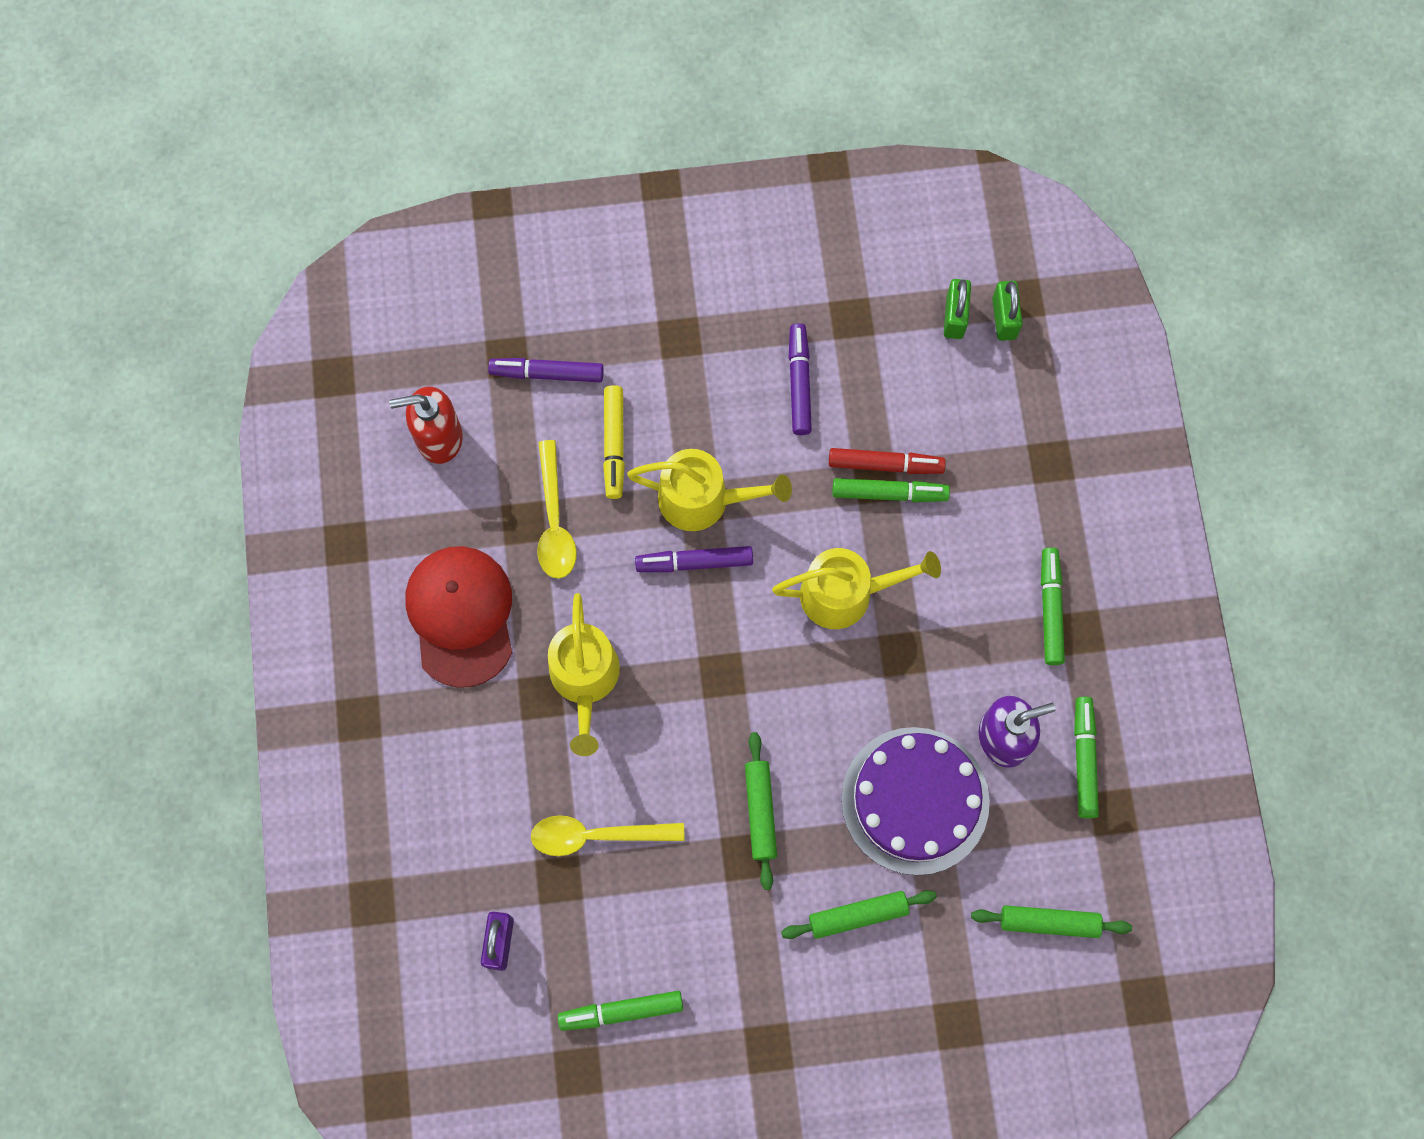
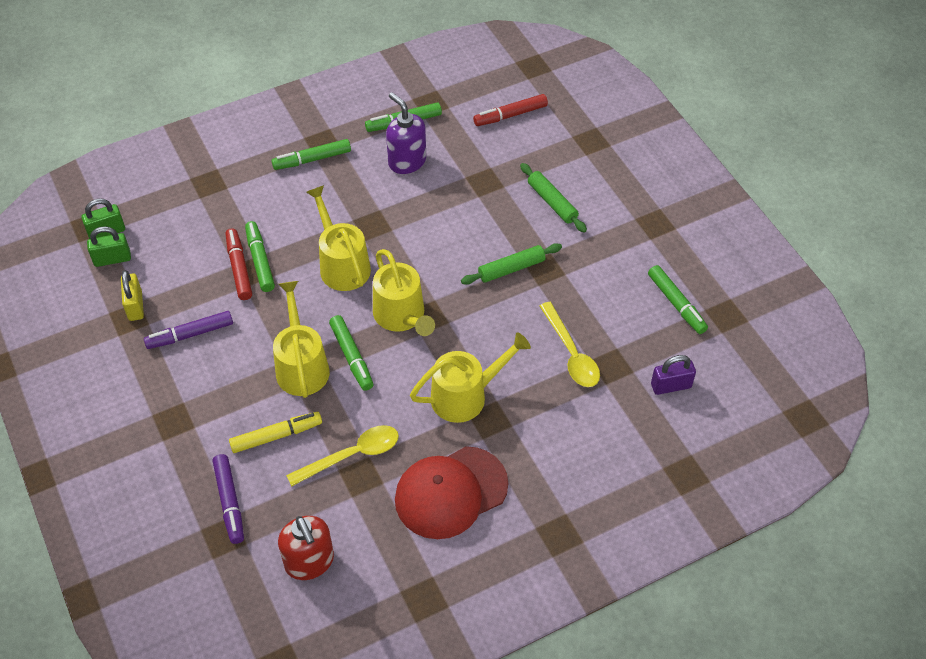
camera: 110 degrees left, 20 degrees down
purple marker [635,546,753,572] -> green marker [329,315,373,391]
purple cake [841,727,990,875] -> none
green rolling pin [971,905,1132,938] -> red marker [473,94,548,126]
none -> yellow padlock [121,270,144,321]
none -> yellow watering can [373,249,435,336]

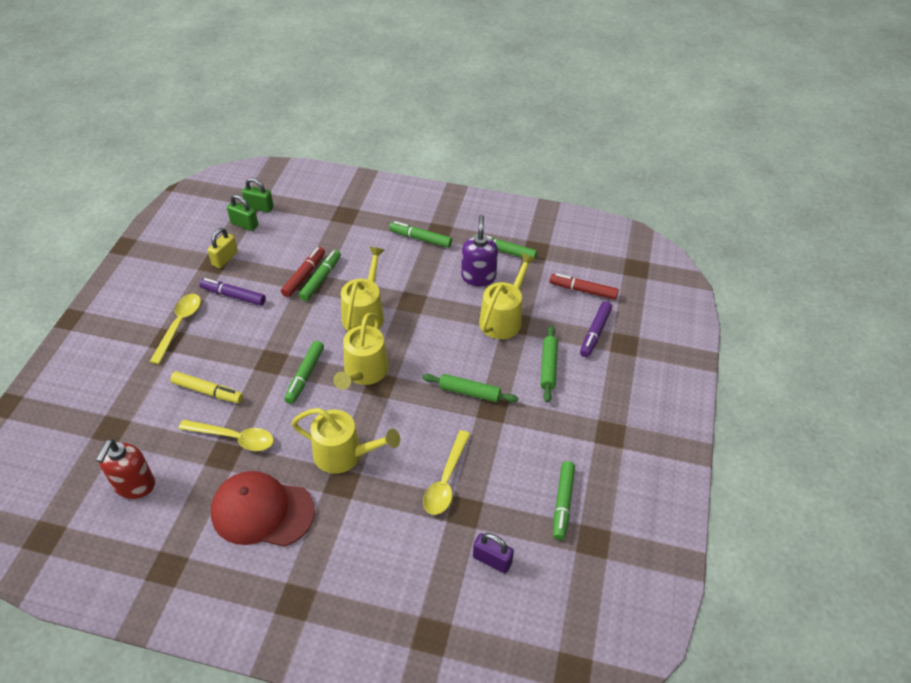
camera: 40 degrees right, 5 degrees down
purple marker [213,454,244,544] -> purple marker moved to [580,301,612,357]
yellow watering can [273,281,330,398] -> yellow watering can moved to [479,253,536,339]
none -> yellow spoon [150,294,201,364]

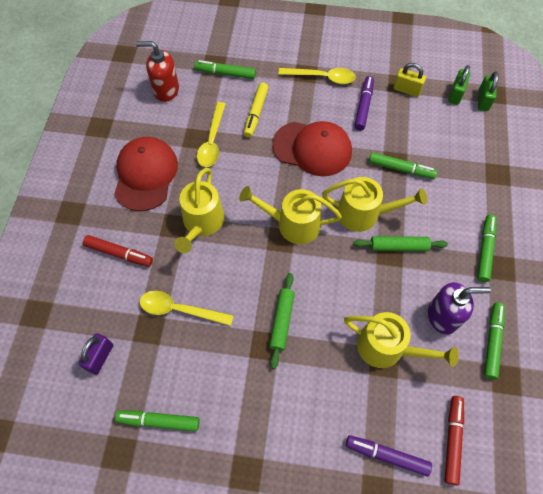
camera: 85 degrees right, 15 degrees up
red marker [281,247,325,297] -> red marker moved to [83,235,153,267]
green marker [284,341,324,404] -> green marker moved to [194,60,256,79]
green rolling pin [540,325,558,403] -> green rolling pin moved to [353,236,448,251]
none -> red cap [272,121,352,176]

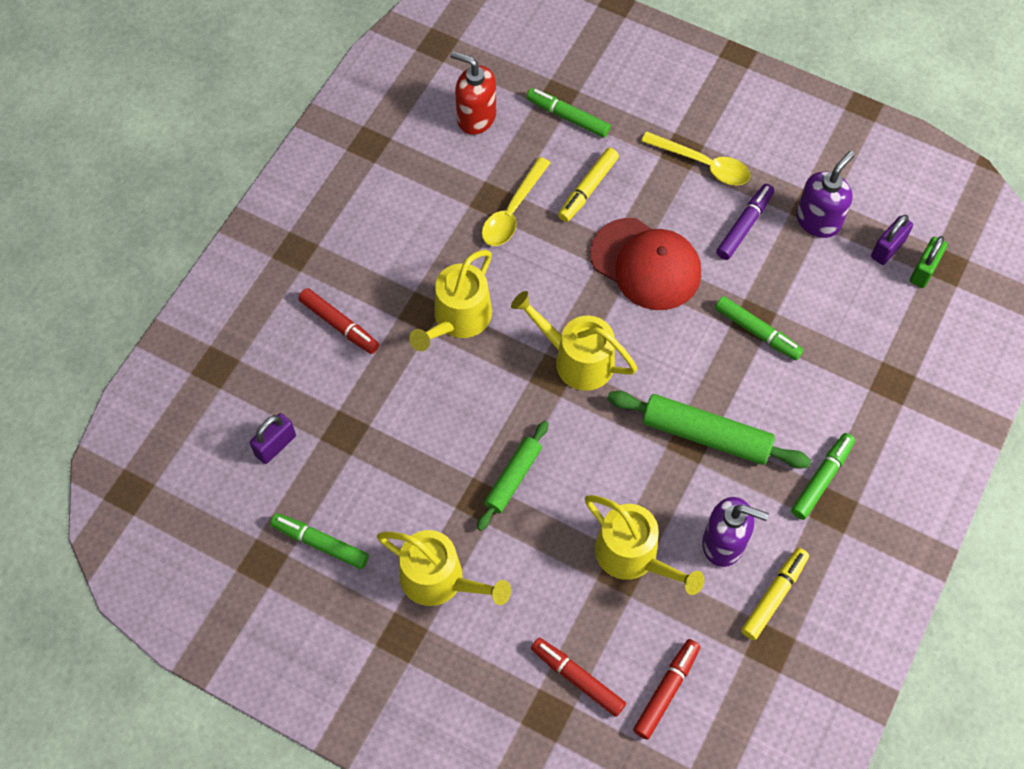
camera: 20 degrees right, 0 degrees up
red cap [114,137,178,211] -> none
yellow spoon [140,291,234,326] -> none
yellow watering can [322,177,427,232] -> yellow watering can moved to [377,530,511,606]
purple marker [346,435,432,477] -> red marker [531,638,626,717]
green rolling pin [353,236,448,251] -> green rolling pin [607,391,811,469], size x1.60
yellow padlock [393,63,426,97] -> purple soap dispenser [796,151,855,238]
green padlock [448,65,470,105] -> purple padlock [871,215,913,265]
green marker [484,302,505,379] -> yellow marker [741,548,809,640]

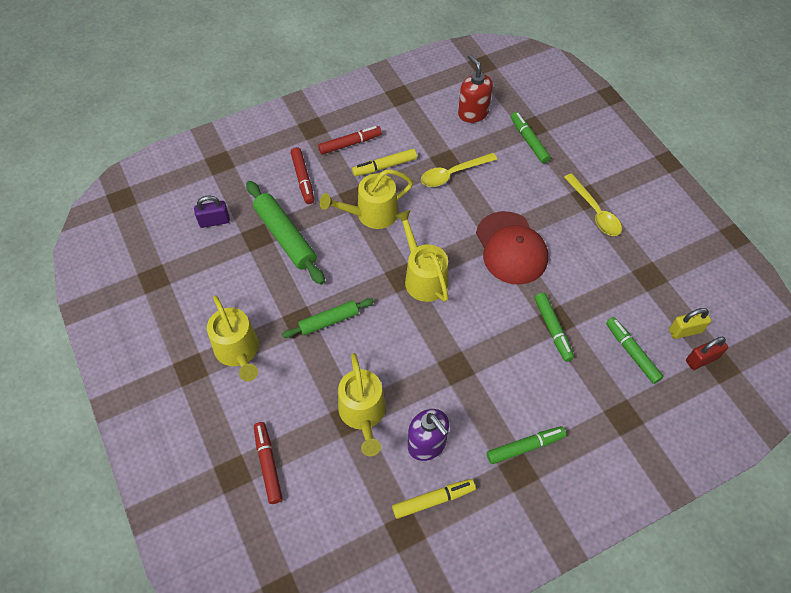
camera: 35 degrees right, 5 degrees down
green marker [270,513,369,569] -> green marker moved to [606,317,664,384]
yellow marker [558,148,619,222] -> yellow marker moved to [352,149,417,176]
green rolling pin [607,391,811,469] -> green rolling pin moved to [246,181,325,285]
red marker [633,639,700,740] -> red marker moved to [318,126,382,155]
purple marker [716,184,774,260] -> none
purple soap dispenser [796,151,855,238] -> none
purple padlock [871,215,913,265] -> yellow padlock [669,308,711,339]
green padlock [910,236,948,288] -> red padlock [686,337,728,370]

